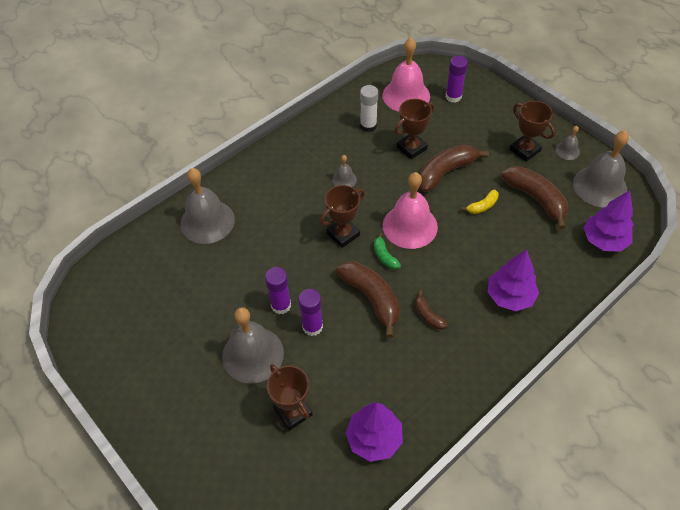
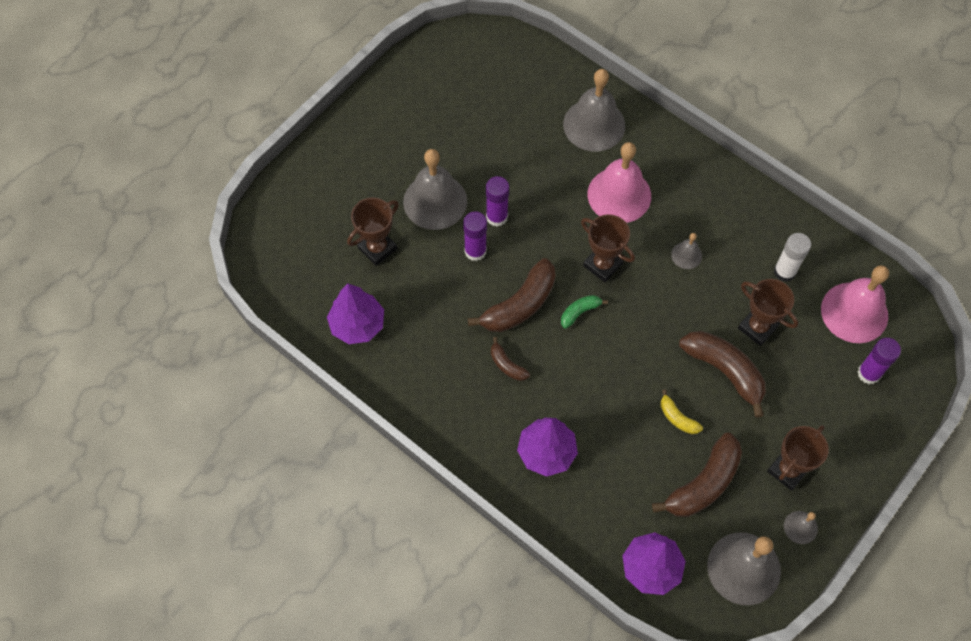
camera: 80 degrees right, 10 degrees up
pink bell [383,172,438,249] -> pink bell moved to [587,142,651,223]
brown banana [415,290,448,330] -> brown banana turned 90 degrees counterclockwise [491,337,530,381]

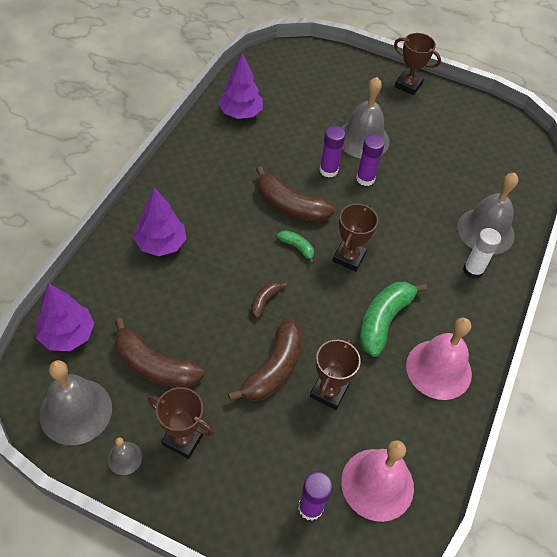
camera: 70 degrees right, 10 degrees down
brown trophy [347,198,399,266] -> brown trophy moved to [394,33,441,95]
brown banana [491,337,530,381] -> brown banana moved to [251,282,287,318]
pink bell [587,142,651,223] -> pink bell moved to [406,317,472,400]
yellow banana [661,389,703,434] -> none
grey bell [671,233,702,269] -> green banana [360,282,427,357]
white glue stick [774,233,811,282] -> white glue stick moved to [463,228,501,279]

